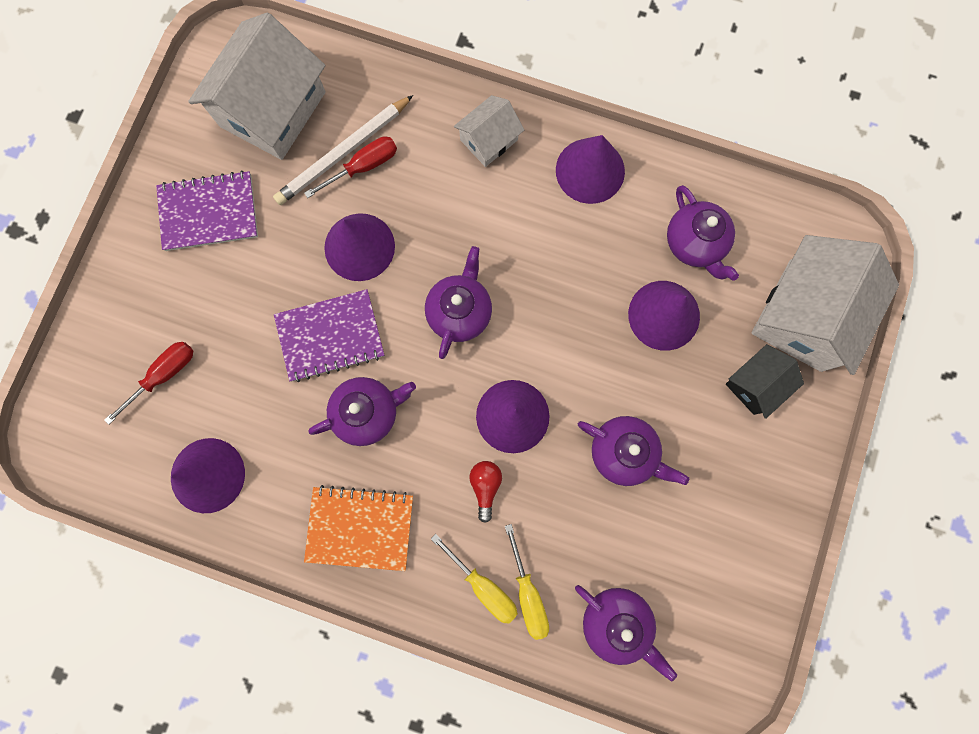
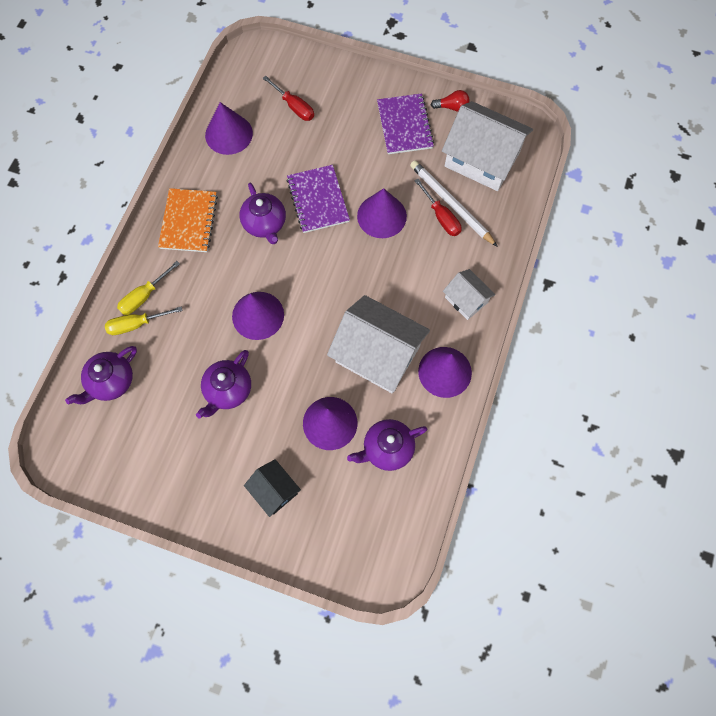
camera: 90 degrees right, 10 degrees down
purple teapot [425,246,492,359] -> none
red light bulb [469,461,502,523] -> red light bulb moved to [431,90,470,112]
white house [752,235,899,375] -> white house moved to [327,295,430,393]

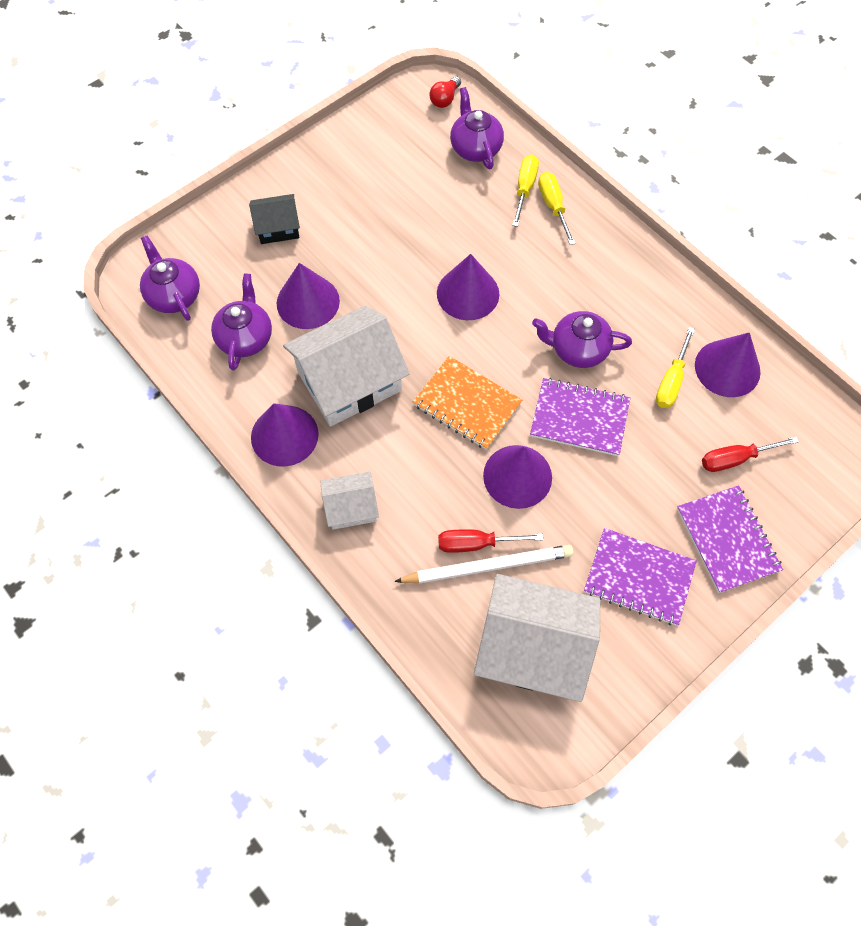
camera: 120 degrees right, 5 degrees down
orange notebook [158,188,218,252] -> orange notebook moved to [413,356,522,450]
purple teapot [196,350,251,418] -> purple teapot moved to [140,236,200,321]
red light bulb [431,90,470,112] -> red light bulb moved to [430,76,461,108]
white house [442,101,533,191] -> white house turned 45 degrees clockwise [474,574,600,702]
none -> yellow screwdriver [656,327,695,408]
none -> purple notebook [677,485,783,593]

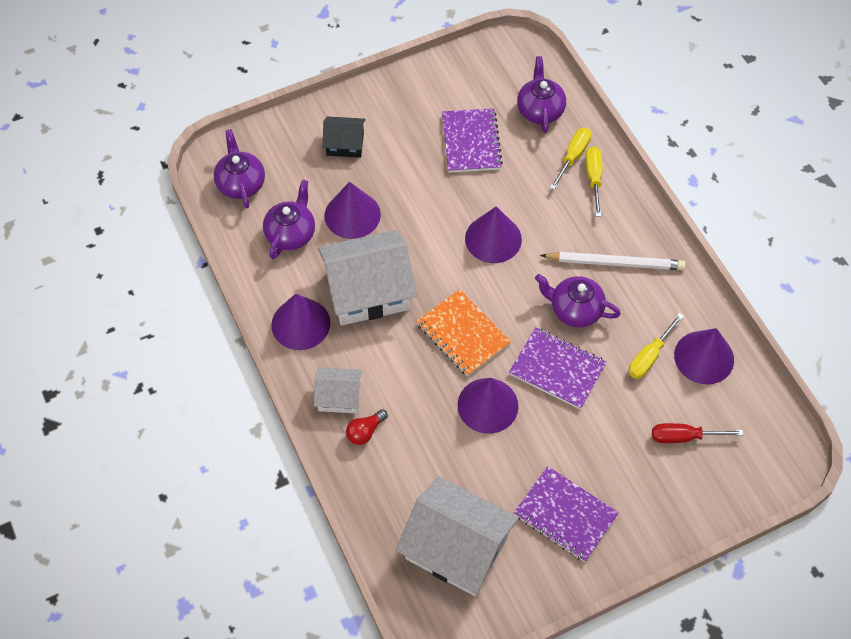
camera: 15 degrees right, 5 degrees down
white pencil [394,545,574,584] -> white pencil moved to [540,252,686,270]
red light bulb [430,76,461,108] -> red light bulb moved to [346,409,388,445]
red screwdriver [438,529,543,553] -> none
purple notebook [677,485,783,593] -> purple notebook moved to [442,108,503,173]

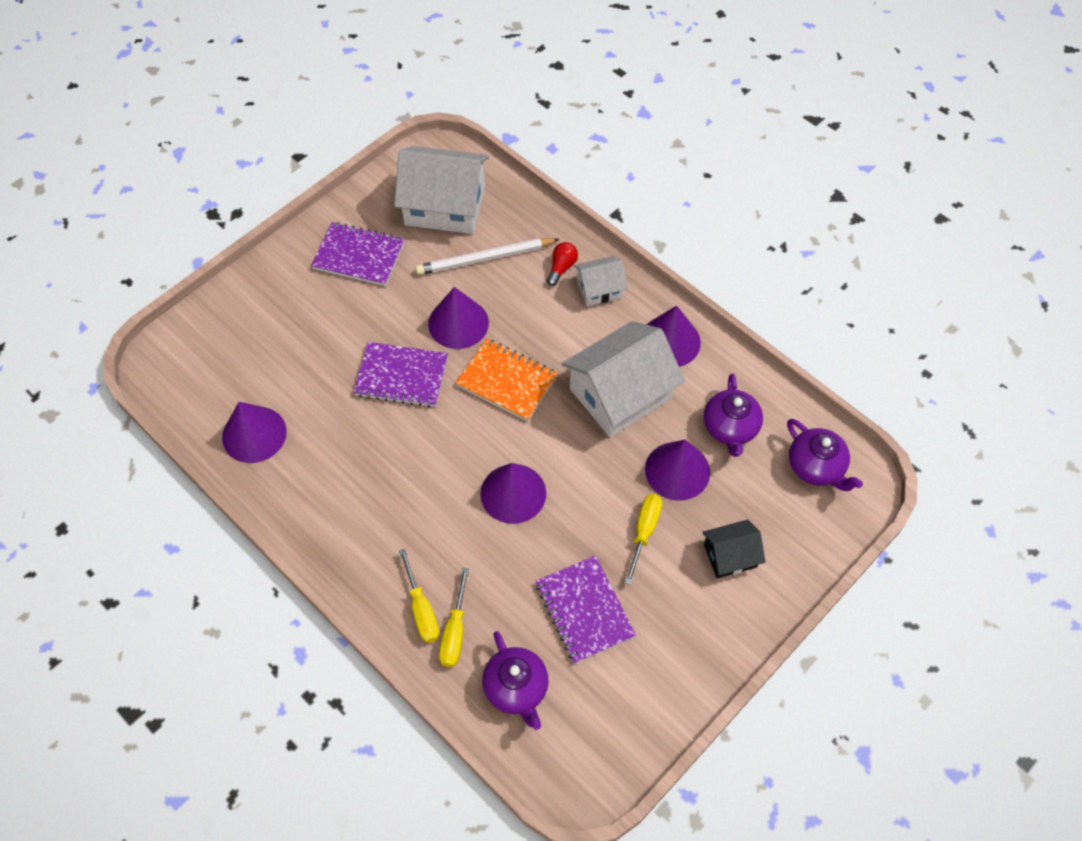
camera: 160 degrees right, 0 degrees up
purple teapot [535,274,621,327] -> none
white pencil [540,252,686,270] -> white pencil moved to [415,238,559,275]
yellow screwdriver [629,313,684,379] -> yellow screwdriver moved to [625,494,662,585]
red screwdriver [652,423,744,443] -> none

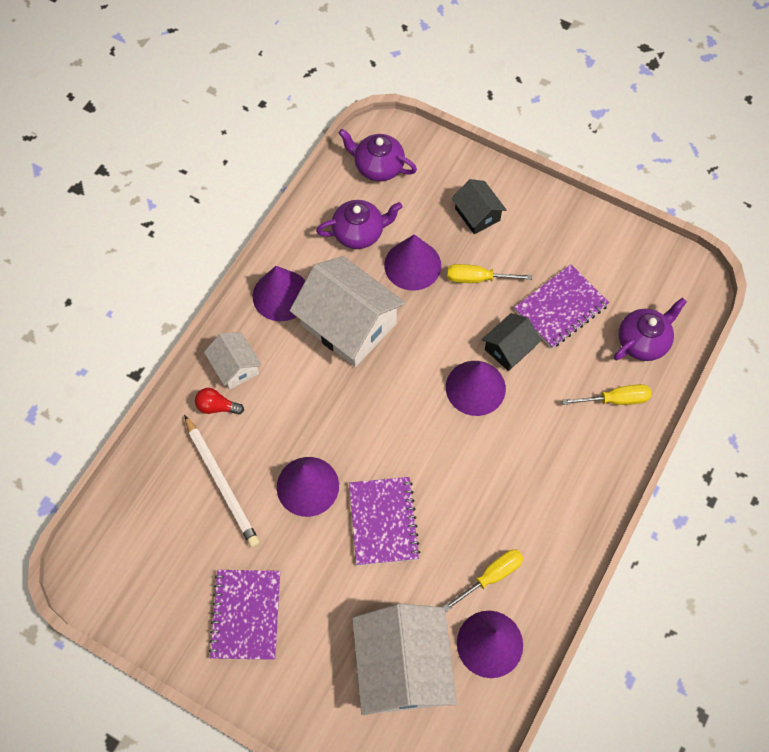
camera: 105 degrees left, 5 degrees up
white house [394,146,489,234] -> white house moved to [352,604,457,715]
yellow screwdriver [399,549,440,643] -> yellow screwdriver moved to [443,549,523,612]
orange notebook [455,339,558,421] -> none
purple teapot [787,419,863,491] -> purple teapot turned 105 degrees counterclockwise [338,129,417,182]
none -> black house [482,313,542,371]

